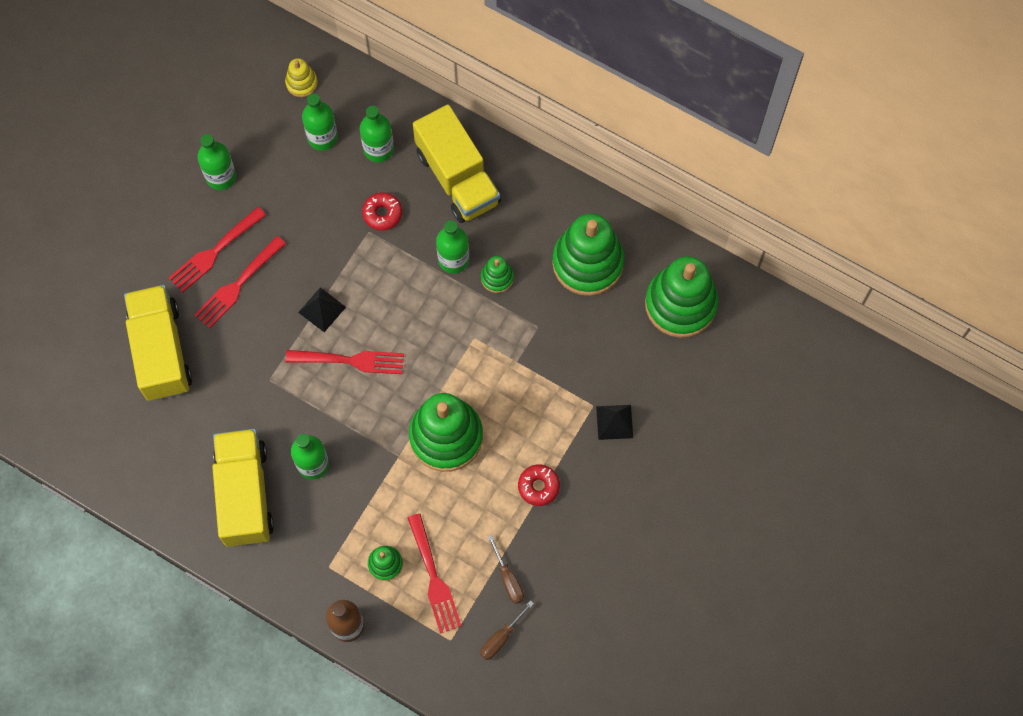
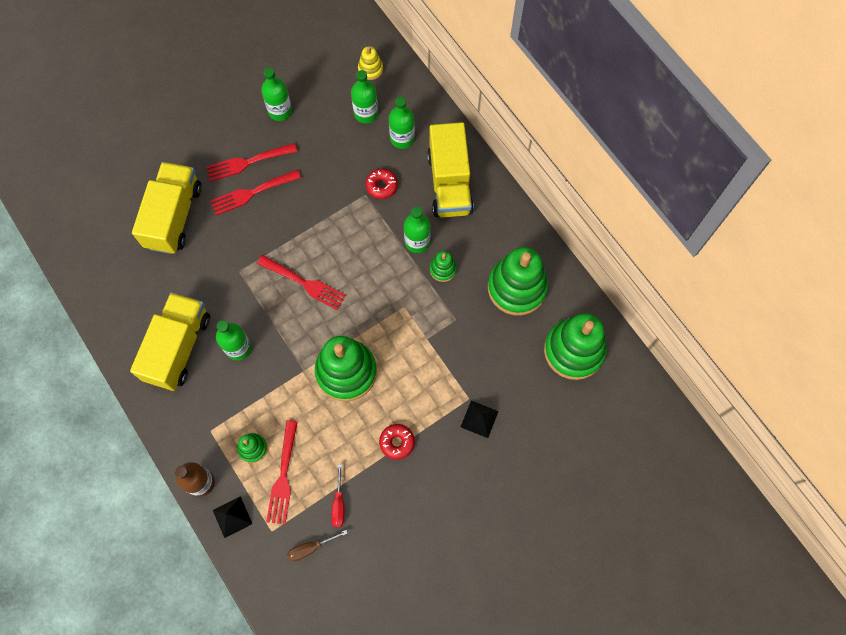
camera: 25 degrees right, 0 degrees up
black pyramid [298,288,346,332] -> black pyramid moved to [213,496,252,538]
brown screwdriver [488,535,524,604] -> red screwdriver [331,464,344,527]

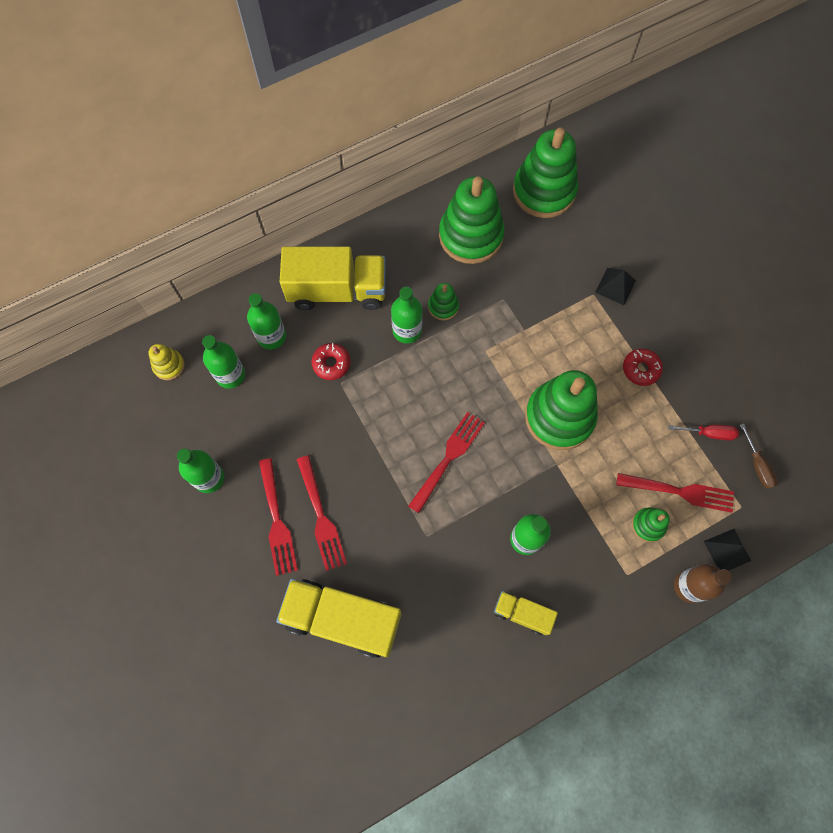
camera: 85 degrees left, 0 degrees up
yellow truck [130,292,210,391] -> yellow truck [494,591,558,635], size x0.51

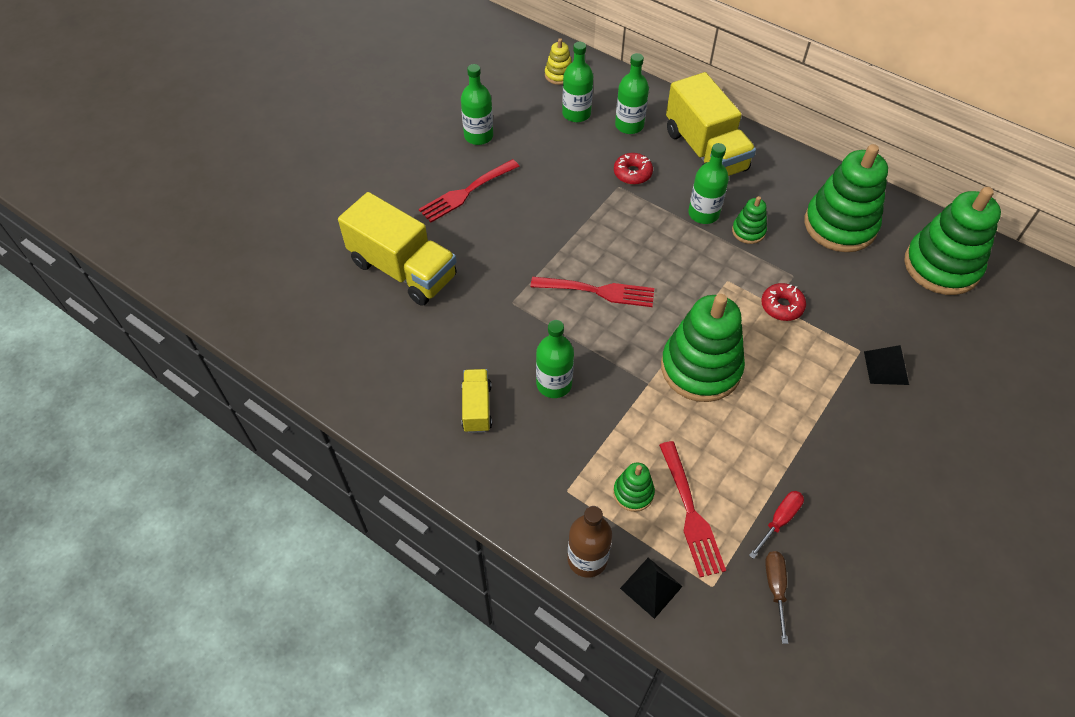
camera: 65 degrees right, 15 degrees down
yellow truck [276,579,401,658] -> yellow truck turned 135 degrees clockwise [338,192,457,306]
red fork [297,455,347,571] -> none
red donut [623,349,663,386] -> red donut moved to [761,283,806,321]
red screwdriver [669,425,739,440] -> red screwdriver turned 120 degrees counterclockwise [749,491,804,559]
brown screwdriver [740,424,778,489] -> brown screwdriver turned 135 degrees clockwise [765,551,788,644]

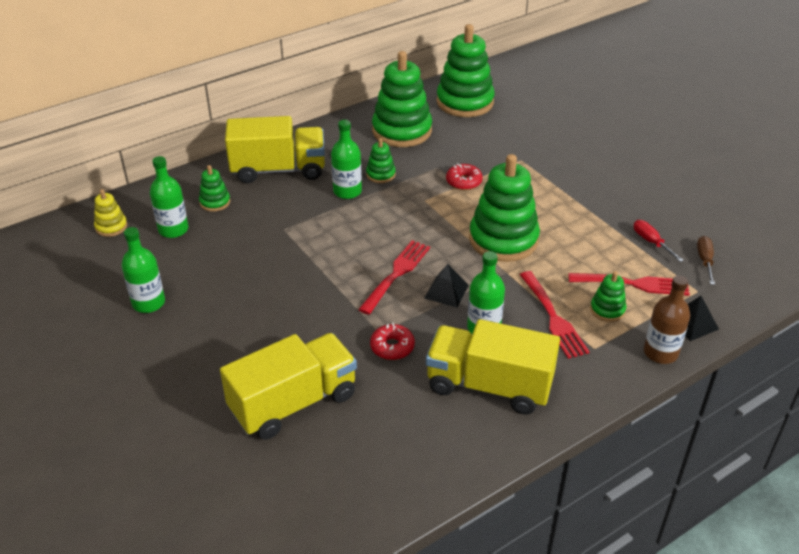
camera: 70 degrees left, 15 degrees down
red fork [419,159,520,222] -> red fork moved to [520,271,589,359]
yellow truck [462,369,492,433] -> yellow truck [426,319,560,415], size x1.97
red donut [614,153,653,185] -> red donut moved to [370,323,415,360]
green bottle [615,53,649,134] -> green stacking toy [199,165,230,212]
brown screwdriver [765,551,788,644] -> brown screwdriver turned 75 degrees clockwise [697,236,715,285]
black pyramid [864,345,909,385] -> black pyramid moved to [424,264,469,308]

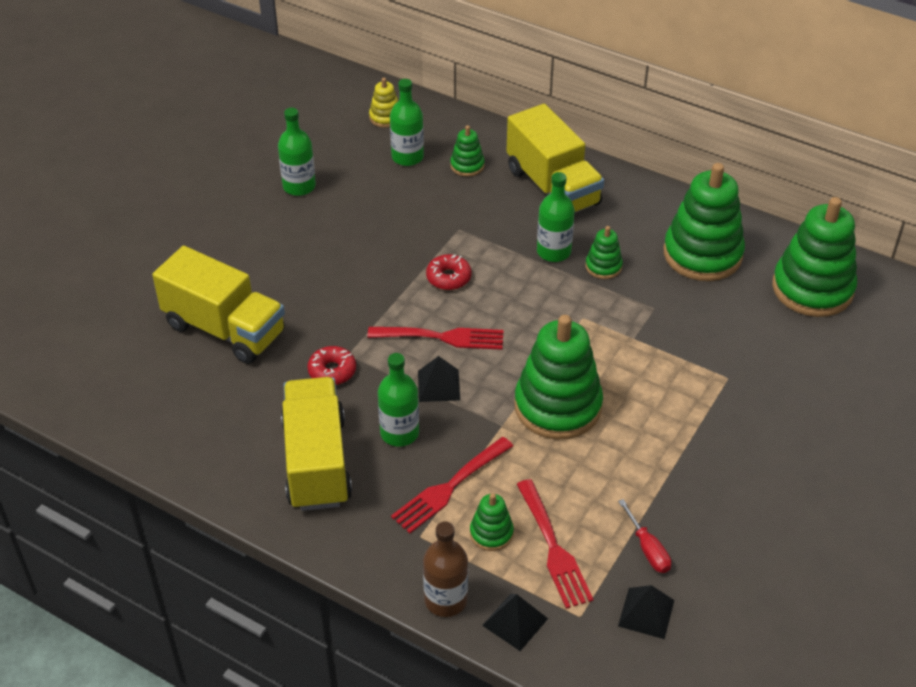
camera: 65 degrees right, 5 degrees up
red donut [446,163,483,190] -> red donut moved to [426,254,472,290]
red screwdriver [634,220,684,262] -> red screwdriver turned 120 degrees clockwise [618,499,671,573]
brown screwdriver [697,236,715,285] -> black pyramid [618,585,674,639]

